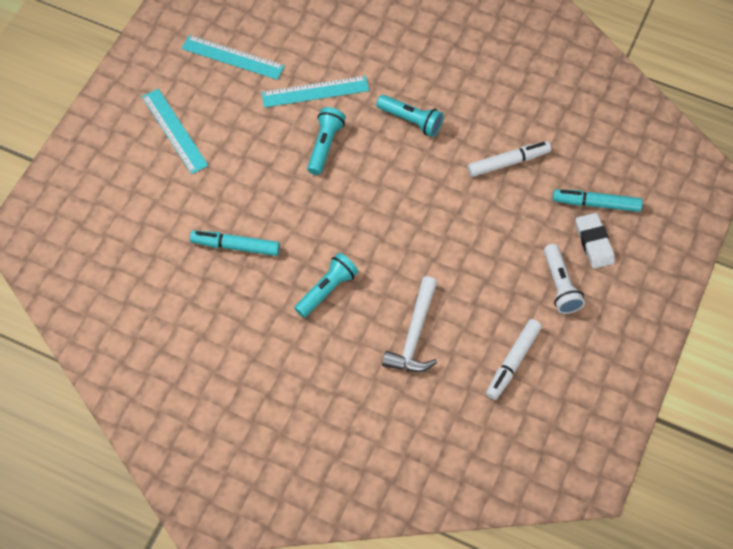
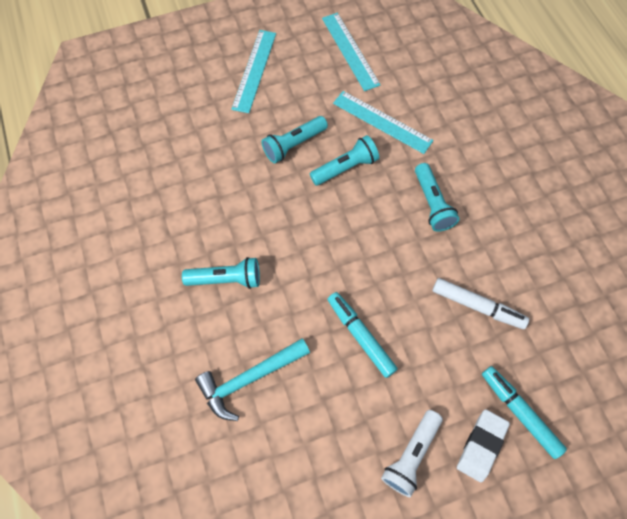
camera: 45 degrees right, 5 degrees up
turquoise marker [190,231,280,256] -> turquoise marker moved to [327,292,398,378]
white hammer [382,276,437,372] -> turquoise hammer [195,338,310,421]
white marker [486,319,542,400] -> none
none -> turquoise flashlight [262,116,328,163]

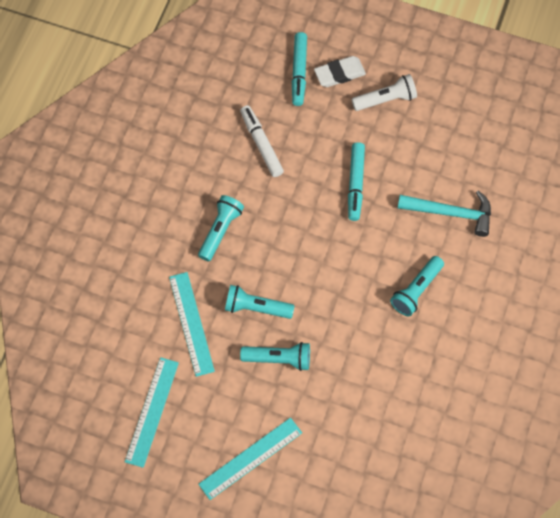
camera: 140 degrees left, 0 degrees up
turquoise flashlight [182,257,260,289] -> turquoise flashlight turned 90 degrees counterclockwise [390,256,444,316]

